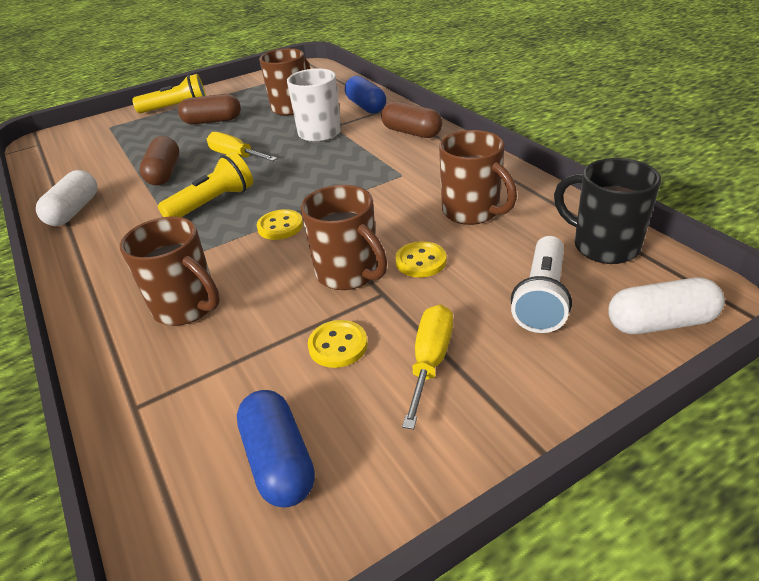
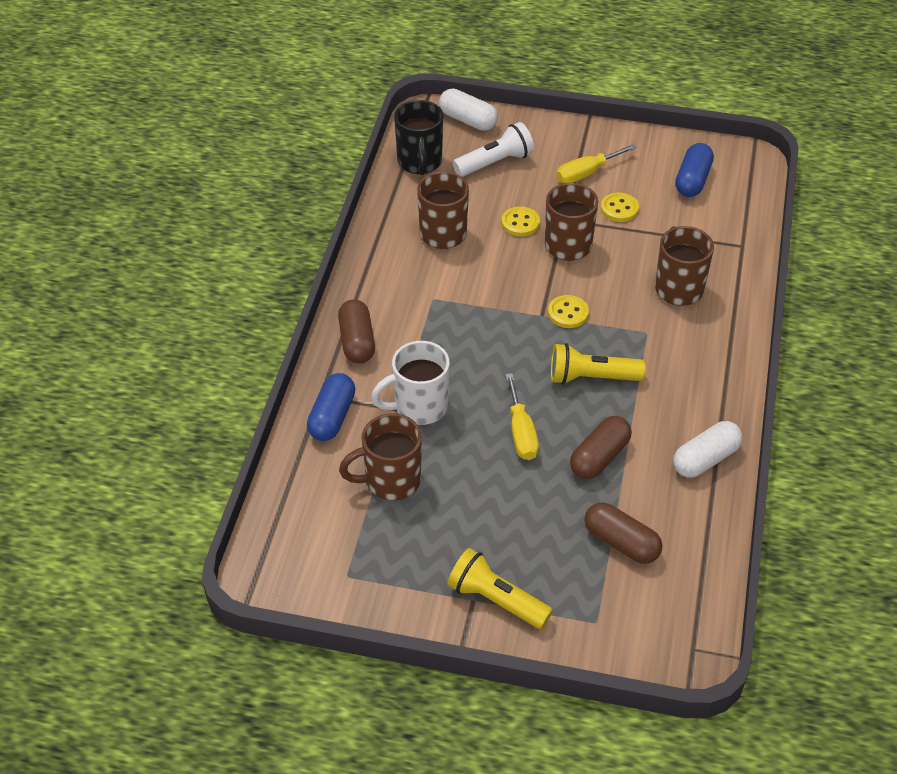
camera: 140 degrees left, 10 degrees up
brown capsule [178,94,241,125] -> brown capsule moved to [584,502,662,564]

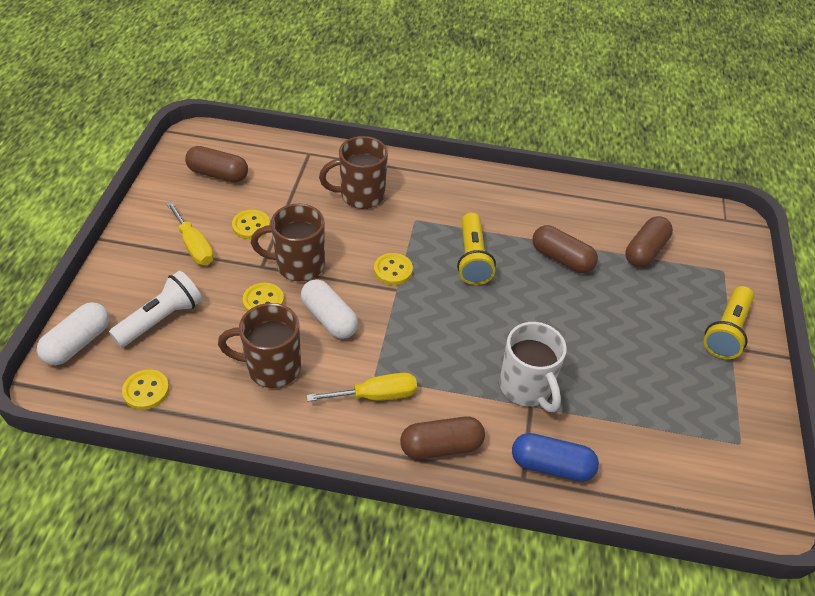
camera: 95 degrees left, 0 degrees up
brown mug [339,413,422,501] -> none
black mug [394,100,443,175] -> yellow button [122,369,169,410]
white flashlight [453,122,534,177] -> white flashlight turned 75 degrees clockwise [109,271,202,347]
yellow screwdriver [505,373,539,460] -> yellow screwdriver moved to [306,373,417,402]
white capsule [673,421,743,478] -> white capsule moved to [301,279,358,339]
blue capsule [675,143,714,197] -> brown capsule [185,146,248,183]

